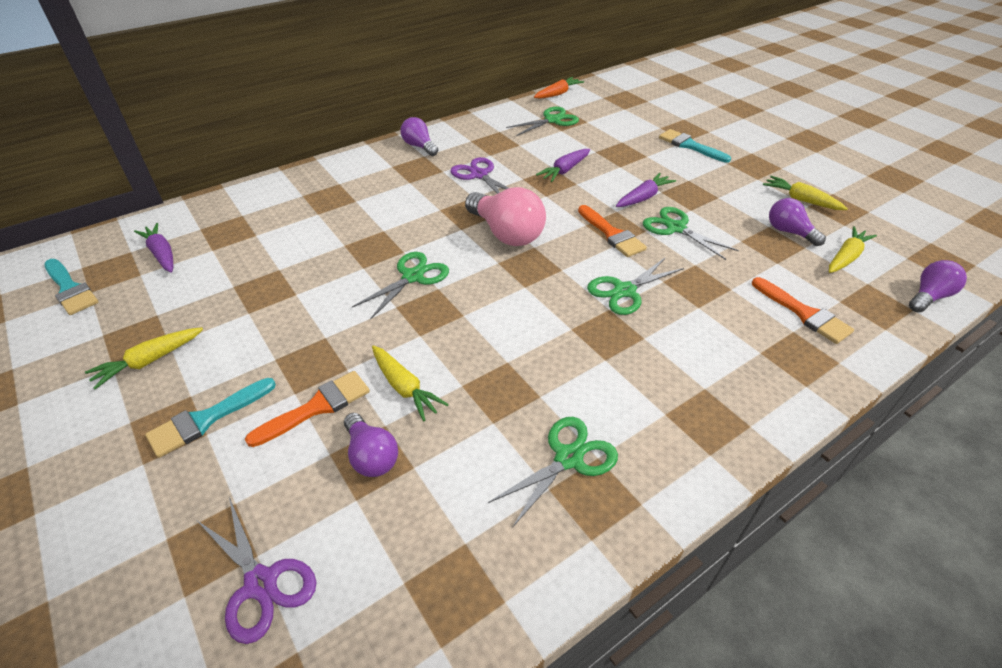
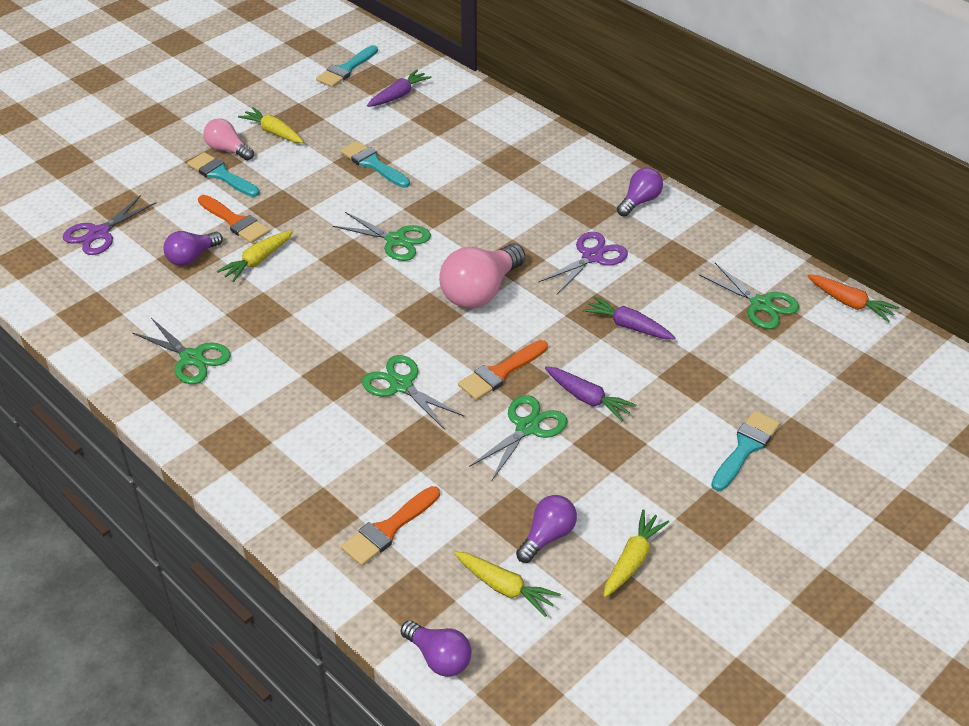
camera: 80 degrees right, 0 degrees up
none -> pink light bulb [203,118,254,160]
none -> turquoise brush [340,141,410,188]

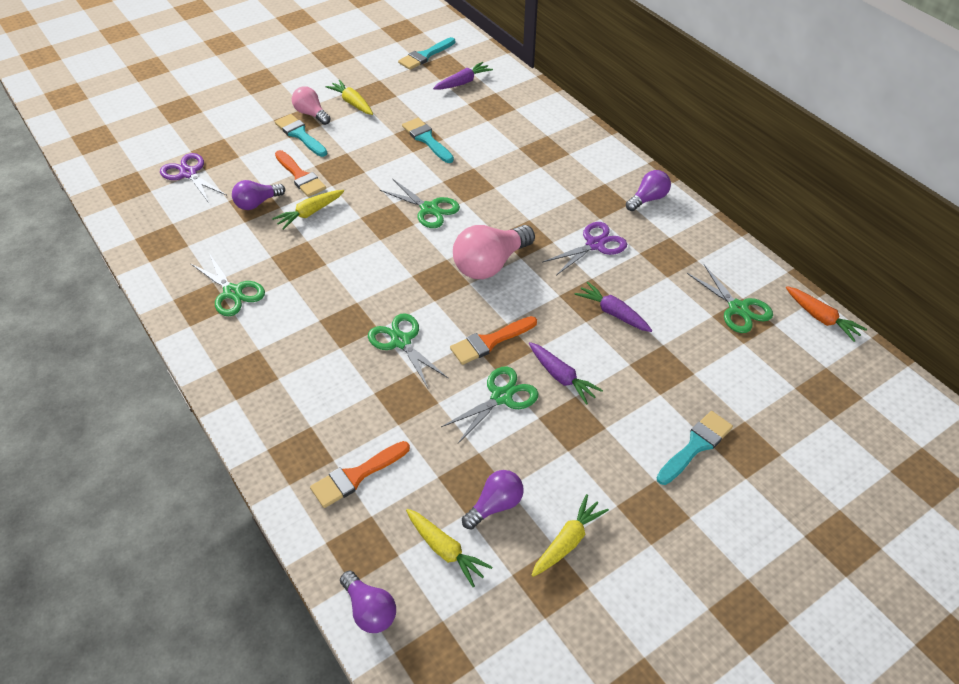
camera: 10 degrees right, 5 degrees up
purple scissors [63,195,157,255] -> purple scissors turned 90 degrees clockwise [160,153,226,203]

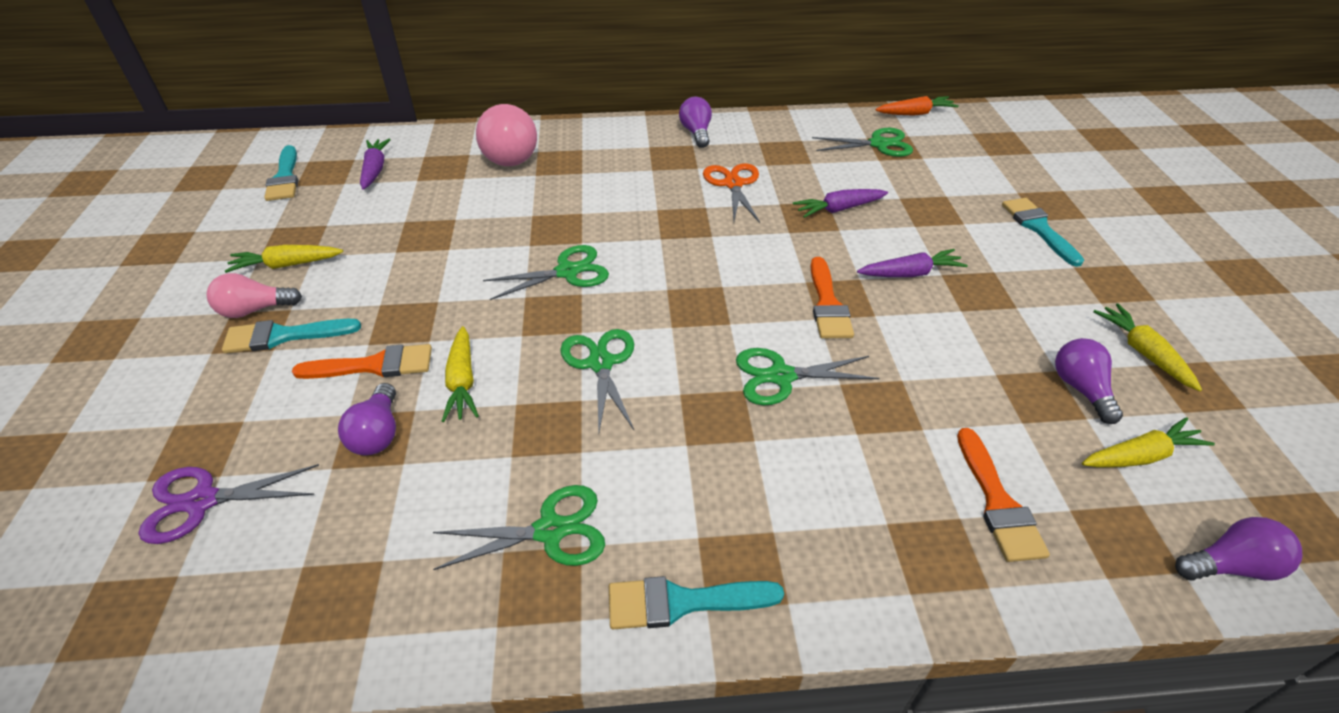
camera: 60 degrees left, 5 degrees down
turquoise brush [402,118,454,163] -> turquoise brush moved to [609,576,784,629]
green scissors [441,366,539,443] -> green scissors moved to [560,329,634,432]
pink light bulb [453,225,535,279] -> pink light bulb moved to [476,104,537,166]
purple scissors [543,222,627,275] -> orange scissors [703,163,760,223]

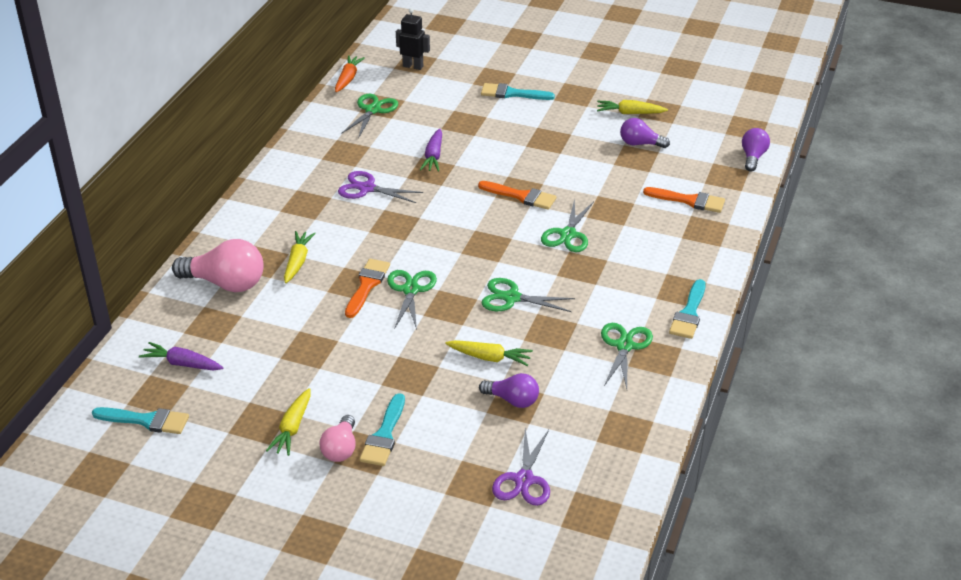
camera: 65 degrees left, 5 degrees down
orange brush [292,344,432,379] -> orange brush moved to [345,259,390,318]
purple light bulb [679,97,712,148] -> none
orange scissors [703,163,760,223] -> purple scissors [338,171,423,203]
purple carrot [857,249,968,277] -> none
yellow carrot [1082,417,1215,467] -> yellow carrot moved to [284,231,316,283]
none -> black robot [396,8,430,70]

